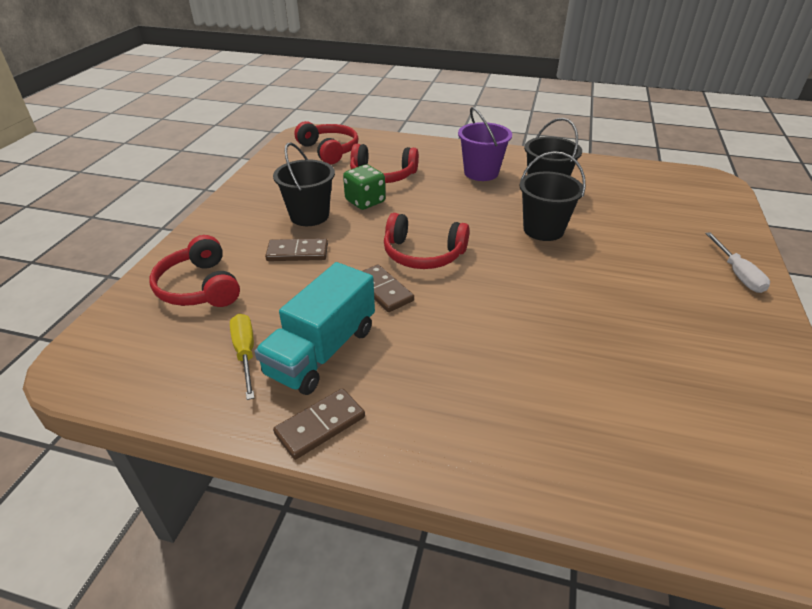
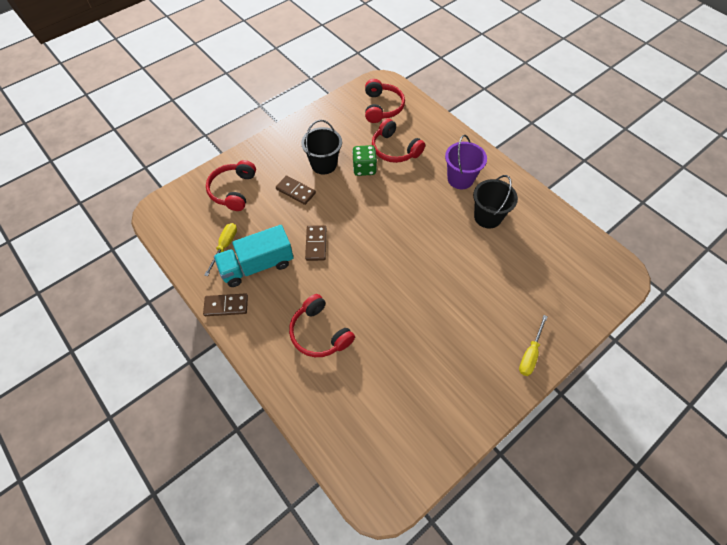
camera: 35 degrees right, 20 degrees up
red headphones [384,213,470,269] -> red headphones moved to [289,294,355,357]
black bucket [519,151,586,241] -> none
white screwdriver [705,232,770,293] -> yellow screwdriver [519,315,548,376]

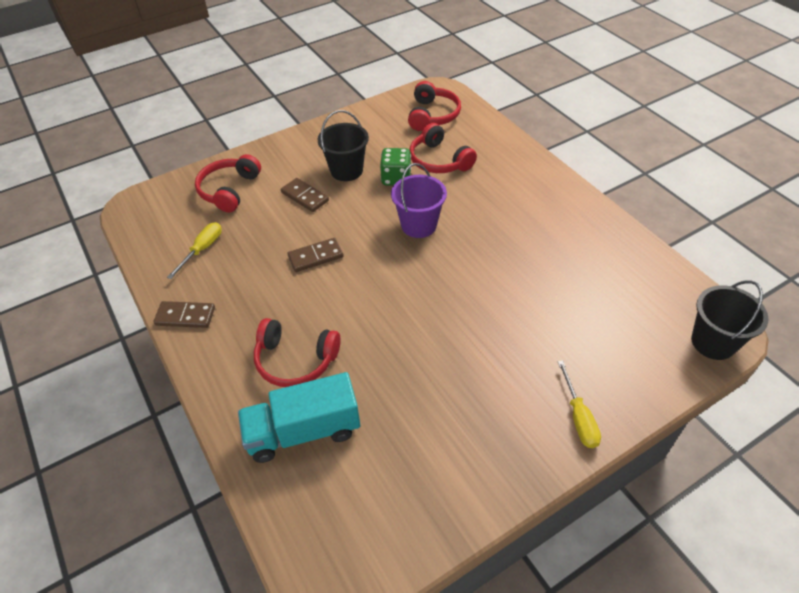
camera: 10 degrees right, 10 degrees down
turquoise truck [214,225,294,287] -> turquoise truck moved to [238,372,360,463]
red headphones [289,294,355,357] -> red headphones turned 45 degrees counterclockwise [254,318,341,387]
brown domino [305,225,326,261] -> brown domino turned 60 degrees clockwise [288,238,344,272]
purple bucket [445,135,487,189] -> purple bucket moved to [391,163,447,238]
black bucket [473,175,518,228] -> black bucket moved to [691,280,769,360]
yellow screwdriver [519,315,548,376] -> yellow screwdriver turned 45 degrees counterclockwise [558,360,601,448]

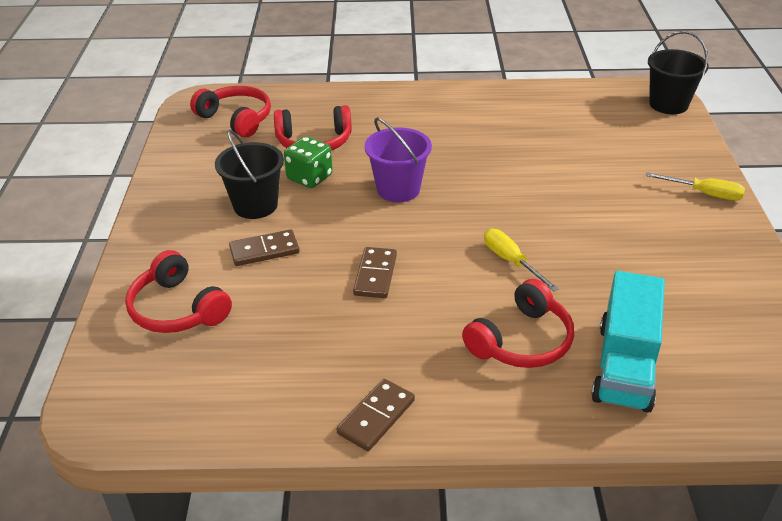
camera: 60 degrees left, 10 degrees down
yellow screwdriver [167,222,222,279] -> yellow screwdriver moved to [484,228,559,292]

